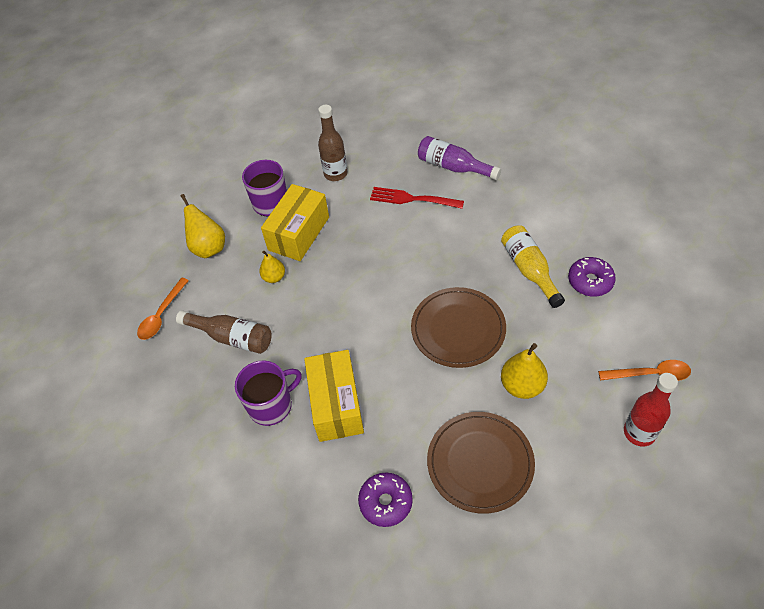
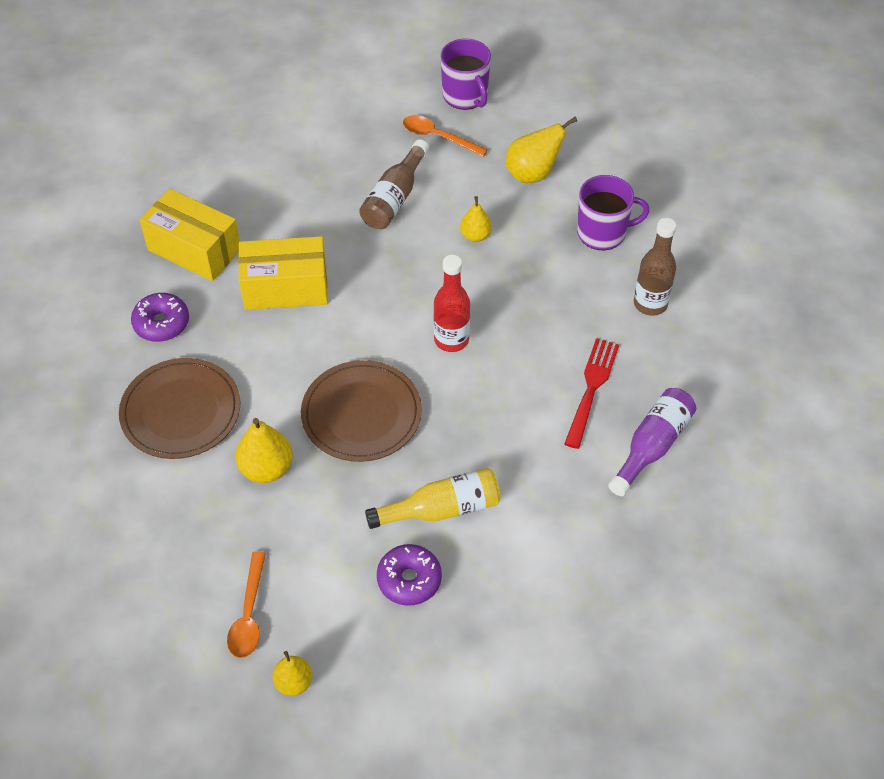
camera: 90 degrees right, 0 degrees up
purple mug [235,361,302,426] -> purple mug moved to [440,38,491,110]
yellow box [261,184,329,261] -> yellow box moved to [139,188,240,281]
red bottle [624,373,678,446] -> red bottle moved to [434,255,470,352]
none -> yellow pear [272,651,313,696]

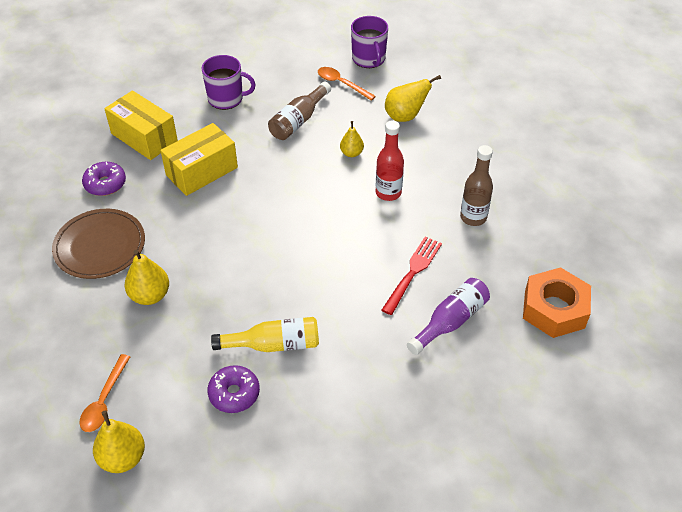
camera: 10 degrees right, 5 degrees down
yellow box [238,236,328,310] -> yellow box turned 45 degrees counterclockwise [160,123,238,196]
yellow pear [272,651,313,696] -> yellow pear [93,410,145,473], size x1.57
brown plate [301,360,422,462] -> none
red bottle [434,255,470,352] -> red bottle moved to [376,121,404,201]
purple mug [577,175,649,250] -> purple mug moved to [202,55,256,110]
none -> orange nut [523,267,591,338]

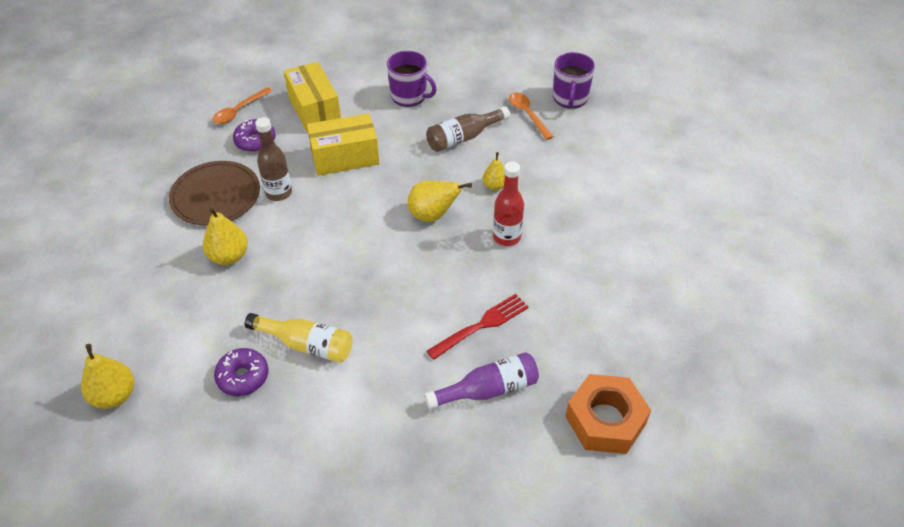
camera: 25 degrees right, 0 degrees up
orange spoon [79,354,130,432] -> orange spoon moved to [213,87,272,124]
yellow pear [385,75,441,122] -> yellow pear moved to [408,181,472,222]
brown bottle [460,145,493,226] -> brown bottle moved to [255,117,292,201]

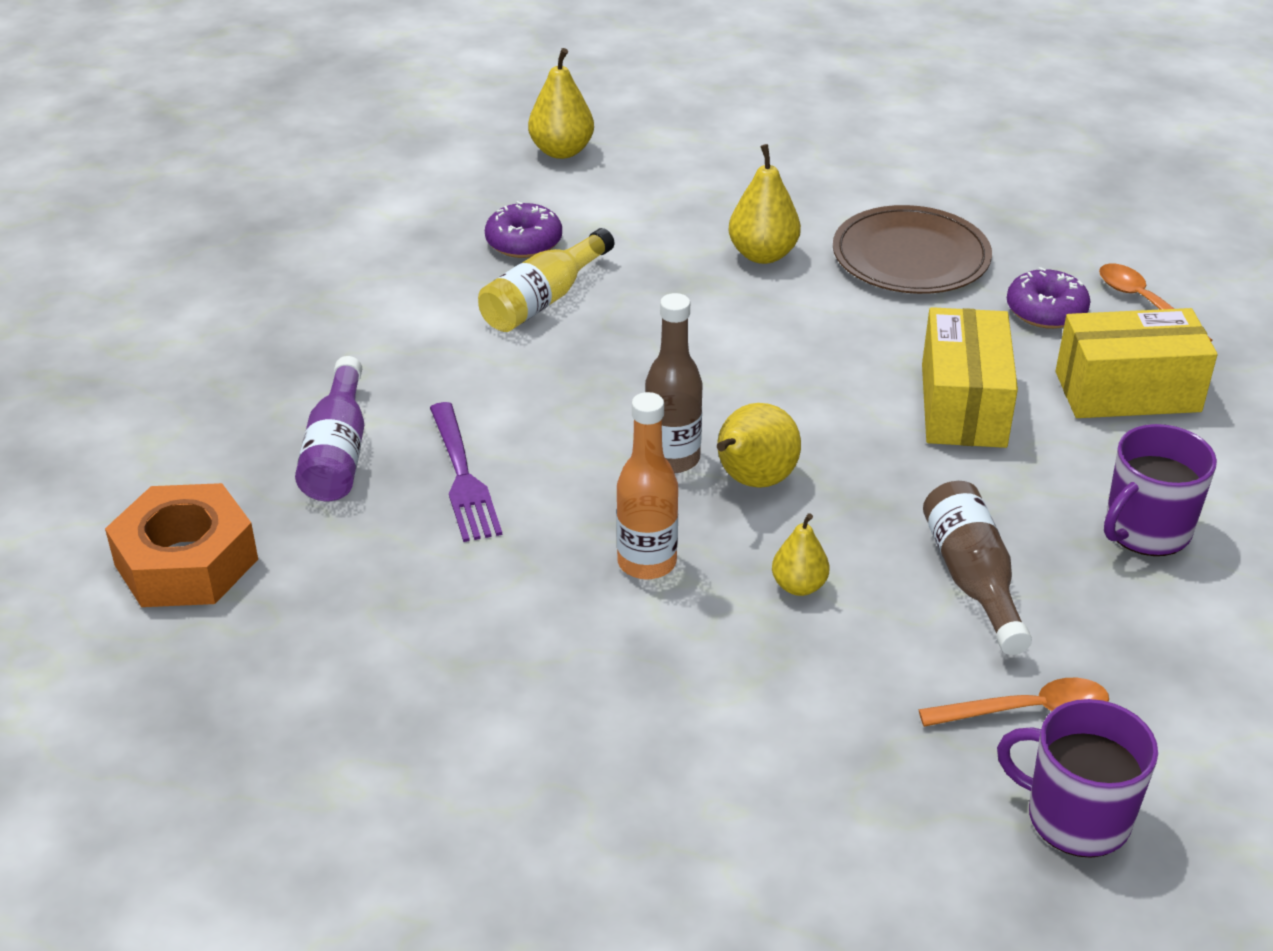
camera: 110 degrees right, 10 degrees down
brown bottle [255,117,292,201] -> brown bottle moved to [645,293,703,473]
red fork [427,294,529,360] -> purple fork [430,402,502,542]
red bottle [493,162,524,246] -> orange bottle [616,392,678,579]

